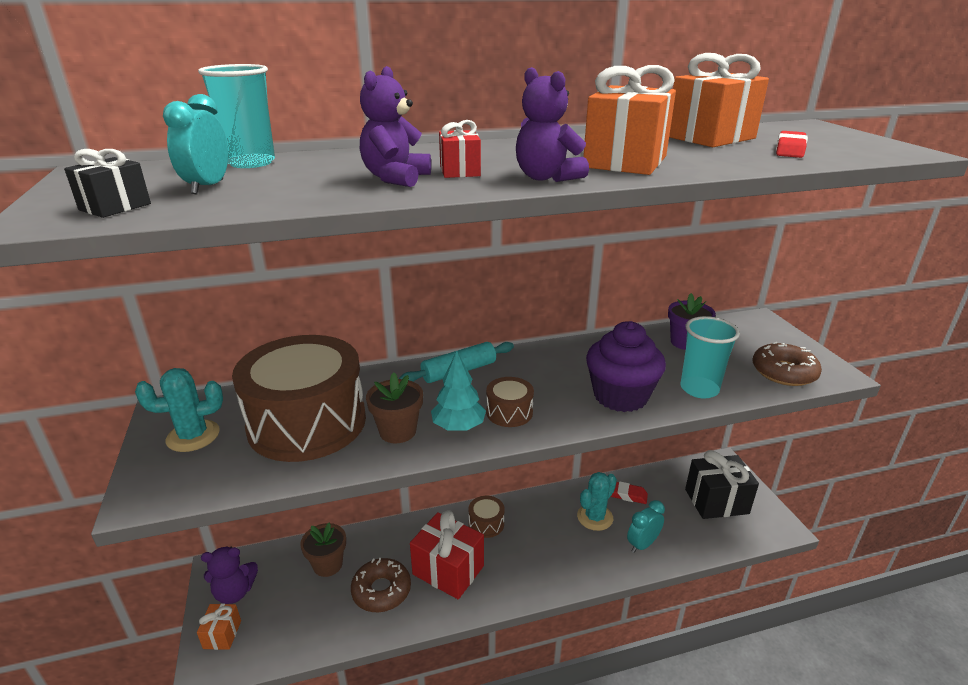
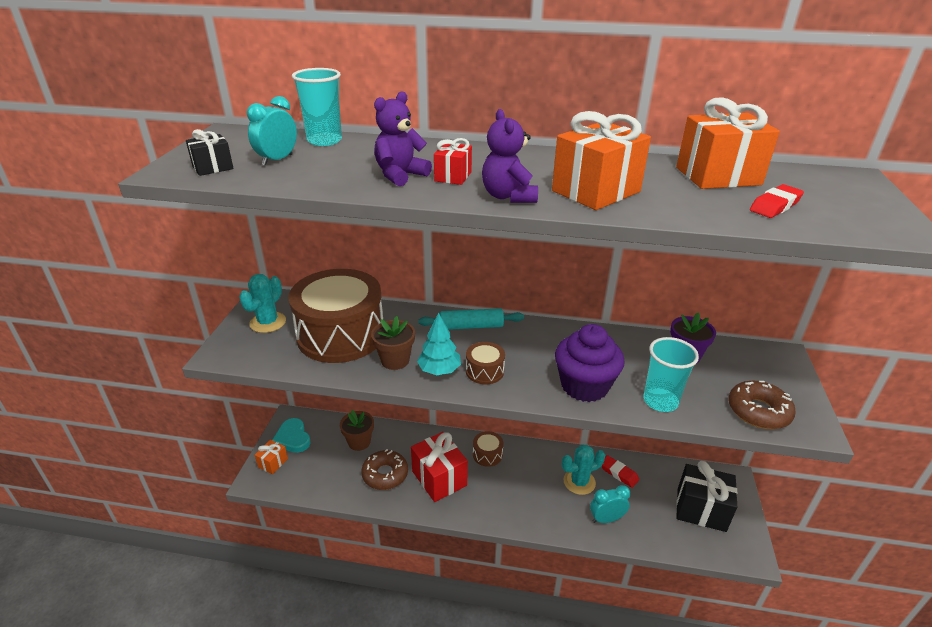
camera: 25 degrees right, 5 degrees up
turquoise cactus [135,368,223,452] -> turquoise cactus turned 75 degrees counterclockwise [239,274,286,333]
purple teddy bear [201,547,258,604] -> turquoise heart [272,418,311,453]

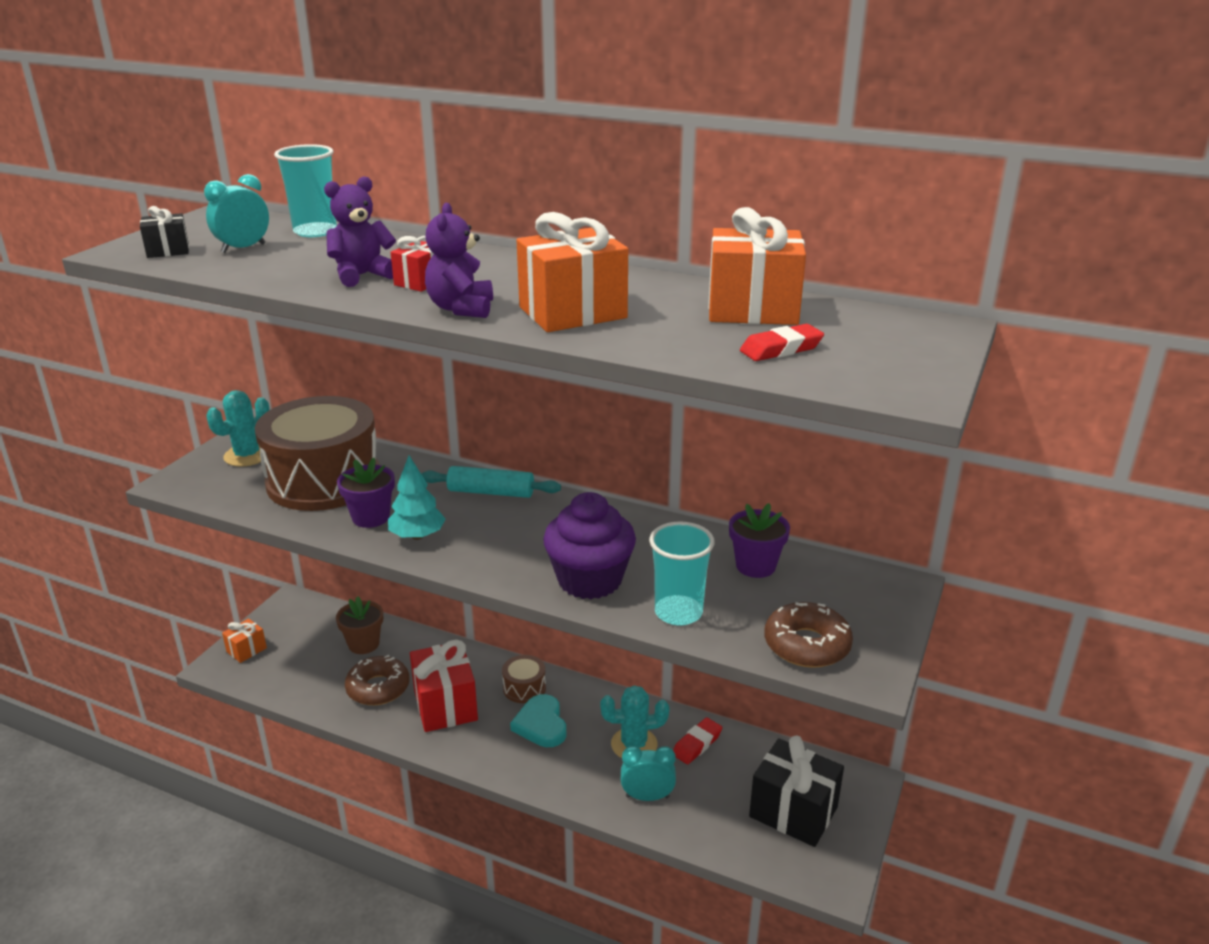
camera: 15 degrees right, 5 degrees down
turquoise heart [272,418,311,453] -> turquoise heart moved to [510,694,566,747]
brown flower pot [371,316,415,370] -> purple flower pot [337,458,395,528]
brown drum [466,342,505,384] -> none
red eraser [601,455,639,488] -> red eraser turned 75 degrees clockwise [673,717,722,764]

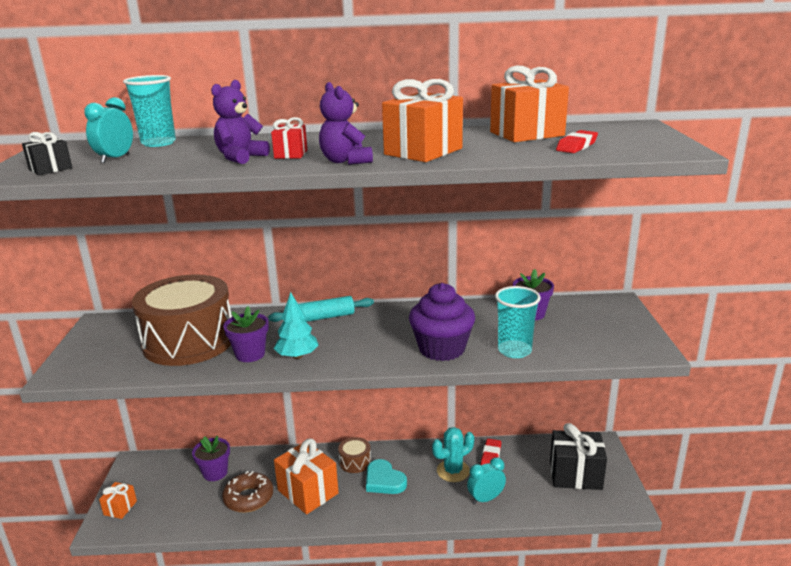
camera: 25 degrees left, 5 degrees down
turquoise cactus [206,390,270,466] -> none
brown flower pot [336,596,383,654] -> purple flower pot [192,436,230,481]
red gift [410,640,478,732] -> orange gift [274,439,339,514]
brown donut [764,602,853,668] -> none

